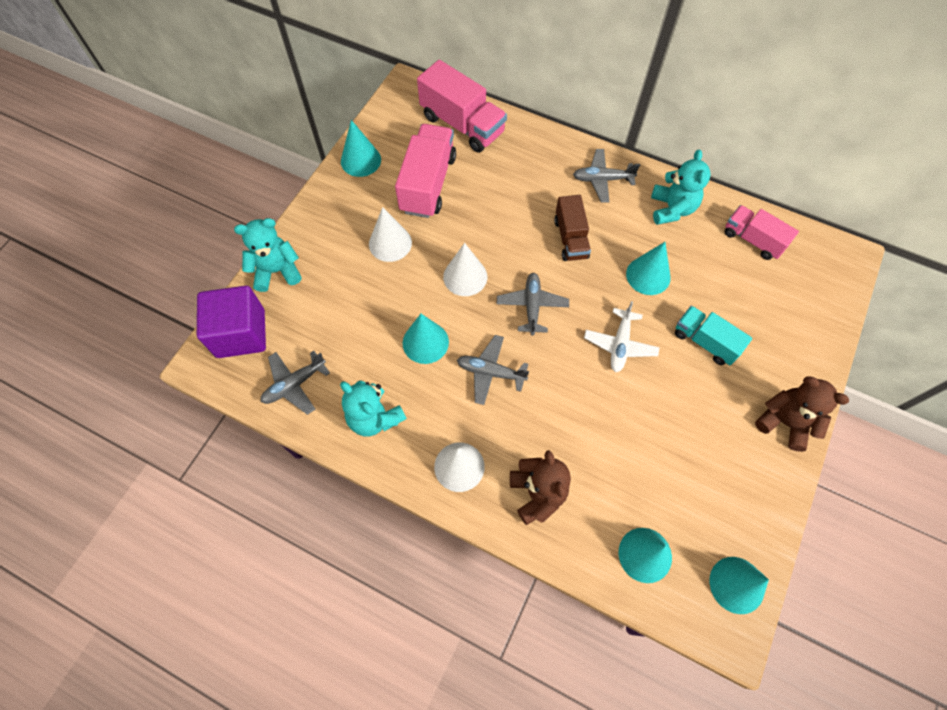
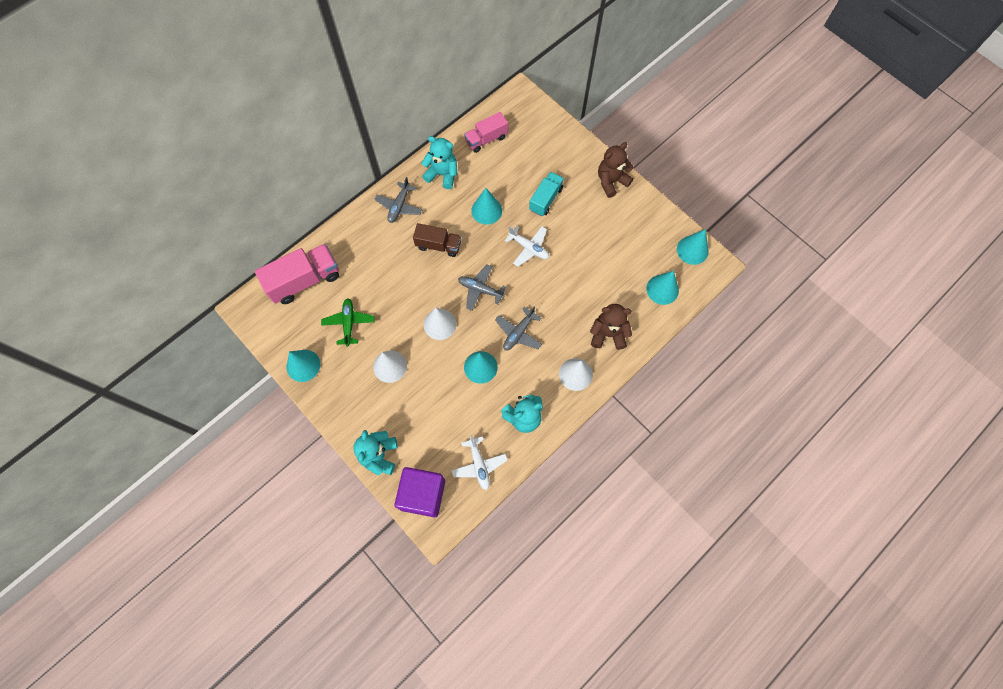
camera: 70 degrees left, 5 degrees up
grey plane [261,351,330,415] -> white plane [451,435,508,490]
pink truck [395,124,456,218] -> green plane [321,298,374,347]
turquoise truck [675,306,752,365] -> turquoise truck turned 150 degrees clockwise [529,172,564,216]

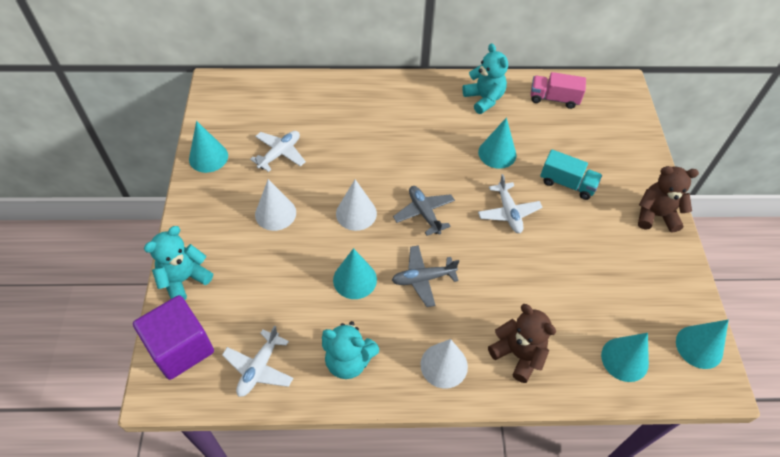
camera: 40 degrees right, 15 degrees down
pink truck [255,244,339,304] -> none
green plane [321,298,374,347] -> white plane [250,131,306,172]
grey plane [374,177,423,223] -> none
brown truck [413,223,461,257] -> none
turquoise truck [529,172,564,216] -> turquoise truck turned 45 degrees clockwise [540,149,602,200]

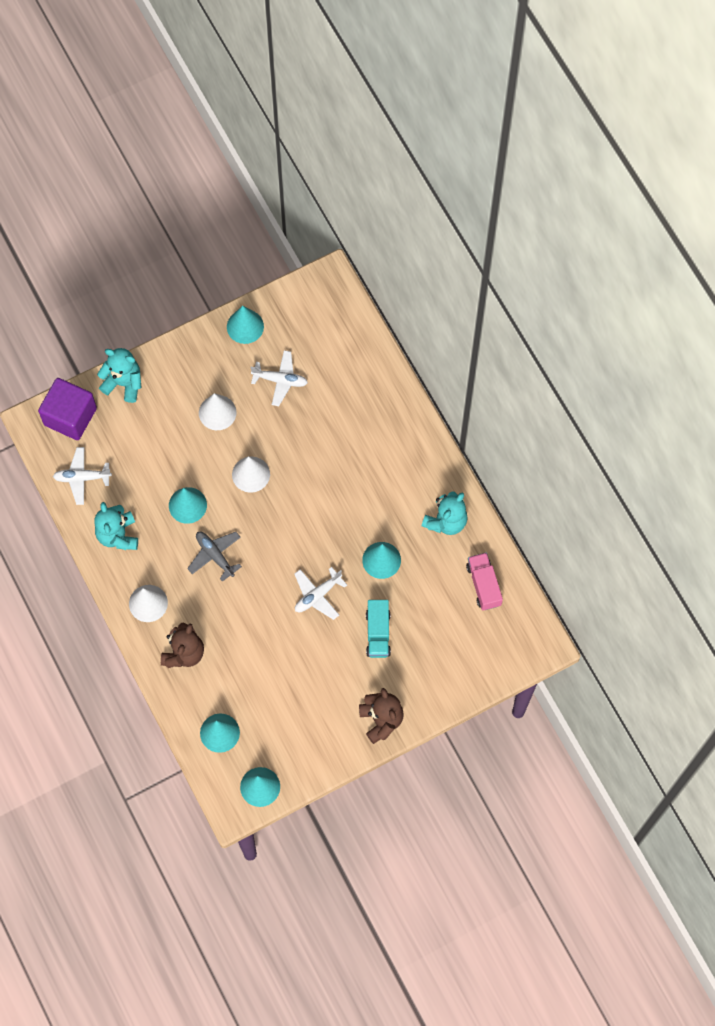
camera: 65 degrees right, 15 degrees up
grey plane [393,186,455,236] -> none

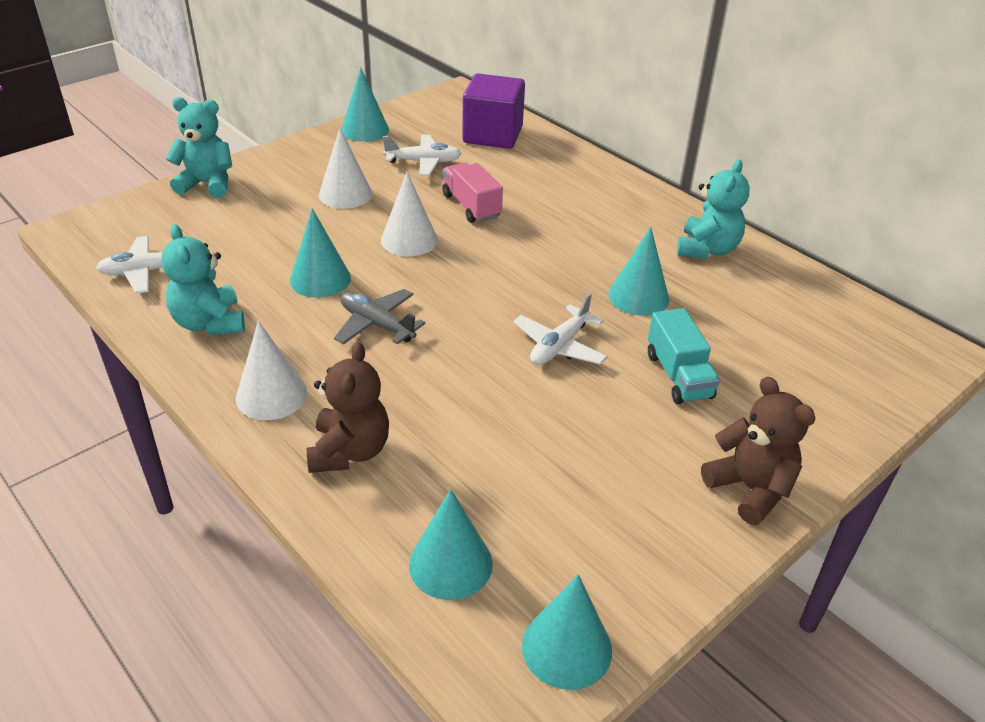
camera: 15 degrees left, 30 degrees down
purple cube [38,378,97,440] -> purple cube moved to [462,73,525,149]
pink truck [466,553,503,610] -> pink truck moved to [442,162,503,223]

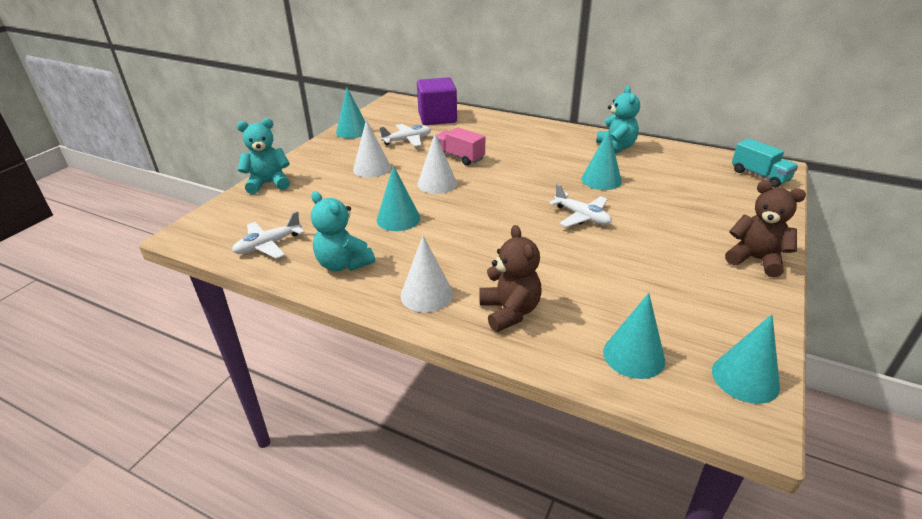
camera: 20 degrees left, 5 degrees down
grey plane [334,289,425,344] -> none
white plane [513,293,608,365] -> white plane turned 60 degrees counterclockwise [549,184,612,227]
turquoise truck [648,308,720,404] -> turquoise truck moved to [732,138,798,188]

